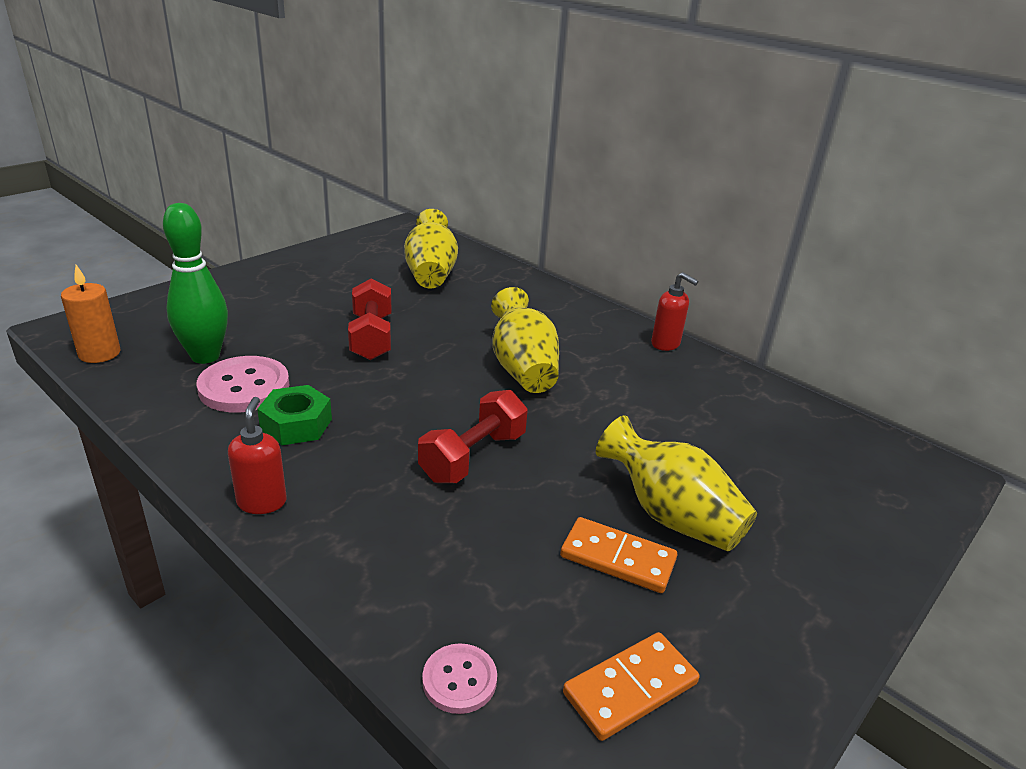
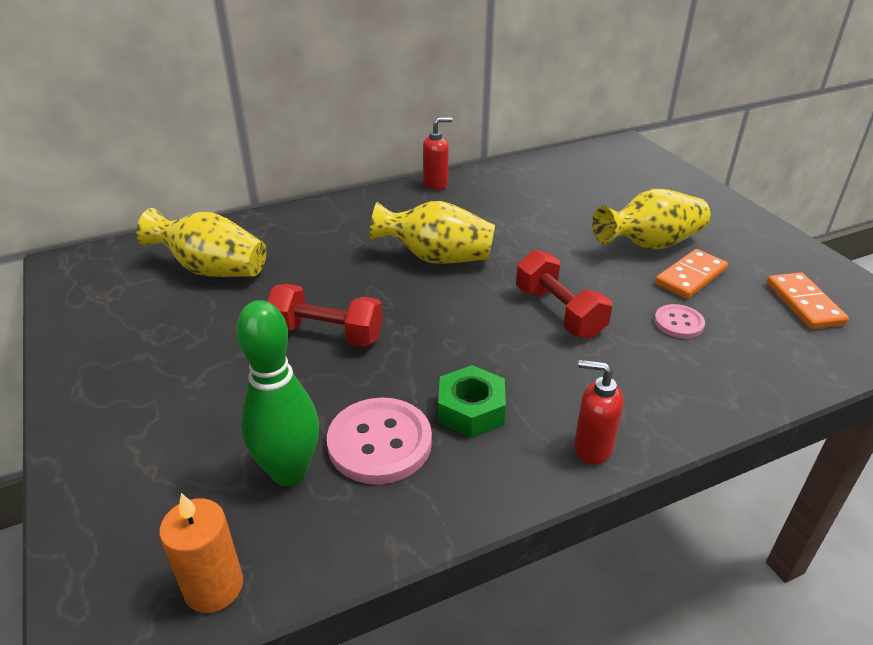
camera: 65 degrees left, 5 degrees up
pink button [422,643,497,714] -> pink button moved to [654,304,705,338]

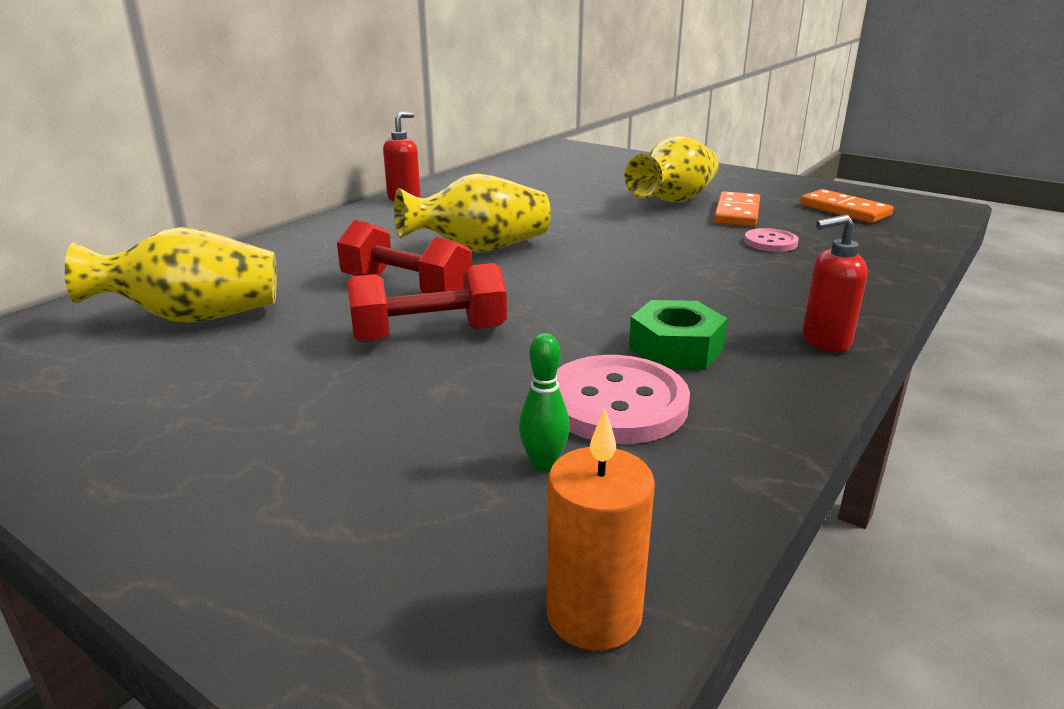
camera: 30 degrees left, 10 degrees down
green bowling pin [236,300,319,486] -> green bowling pin [519,333,570,472], size x0.47
red dumbbell [516,250,612,339] -> red dumbbell moved to [337,220,472,293]

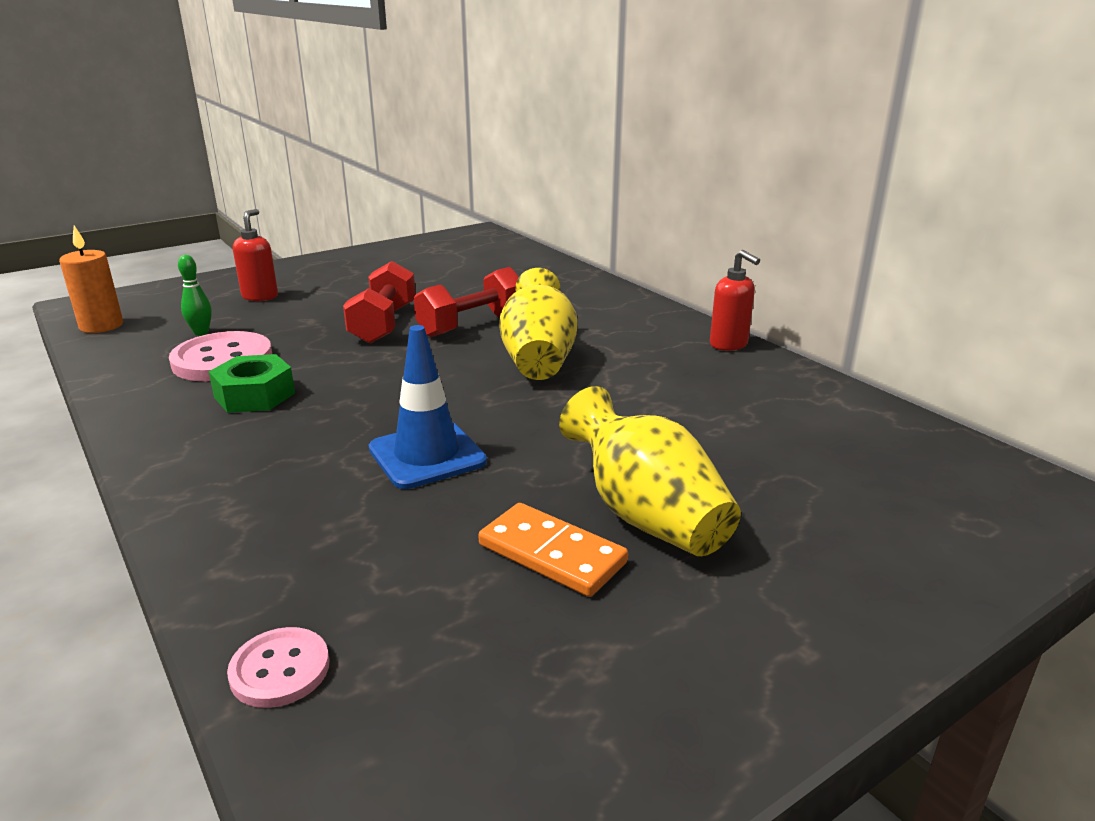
camera: 110 degrees right, 0 degrees up
yellow vase [65,227,277,323] -> none
pink button [744,228,799,252] -> pink button moved to [227,627,329,708]
orange domino [800,189,894,223] -> none
red soap dispenser [802,214,868,352] -> red soap dispenser moved to [233,209,278,301]
none -> blue traffic cone [369,325,487,489]

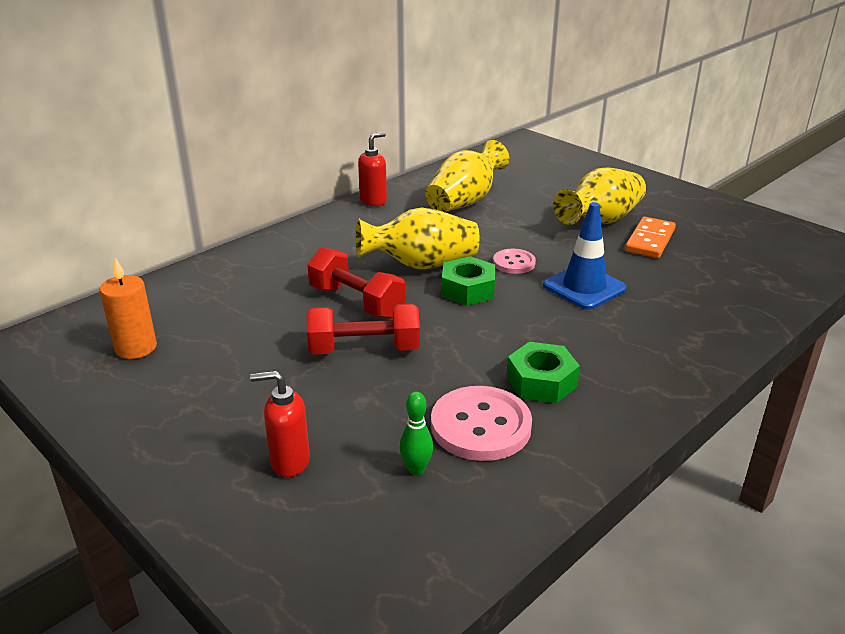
camera: 100 degrees left, 5 degrees up
orange candle [59,226,123,333] -> orange candle moved to [100,258,157,359]
pink button [227,627,329,708] -> pink button moved to [493,249,536,274]
none -> yellow vase [425,140,509,212]
none -> green nut [441,256,496,306]

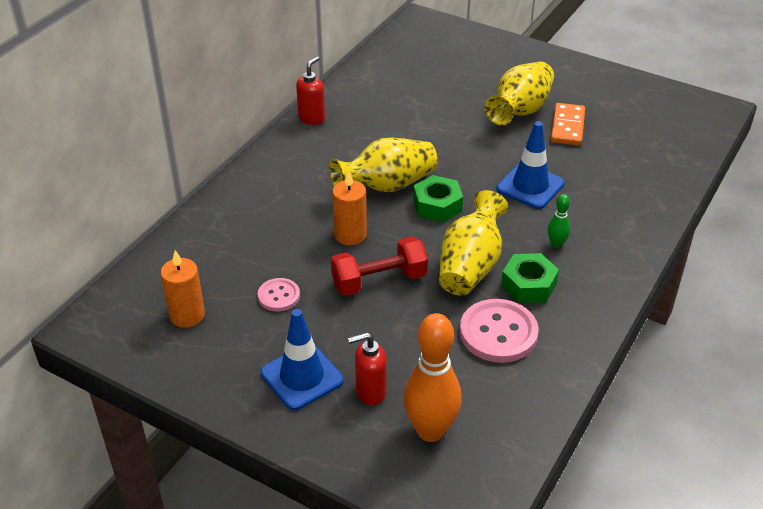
camera: 15 degrees left, 10 degrees up
red dumbbell [307,247,405,319] -> orange candle [332,171,367,245]
green bowling pin [400,392,433,475] -> green bowling pin moved to [548,194,570,248]
yellow vase [425,140,509,212] -> yellow vase moved to [439,190,508,296]
pink button [493,249,536,274] -> pink button moved to [258,278,300,311]
none -> blue traffic cone [260,309,344,410]
none -> orange bowling pin [403,313,462,442]

